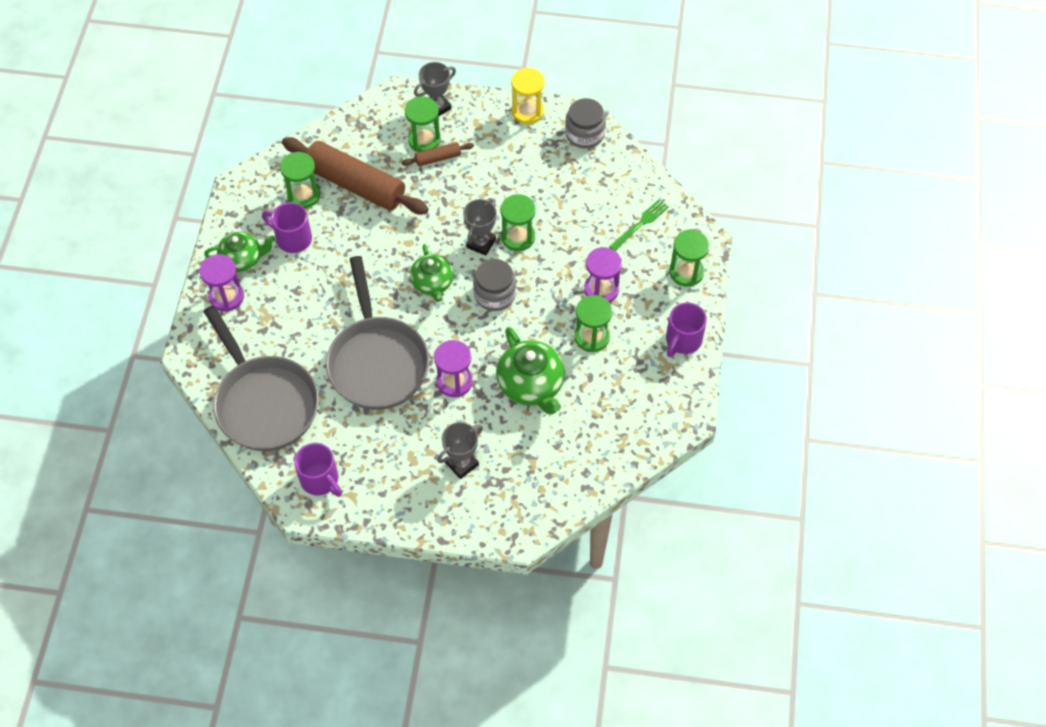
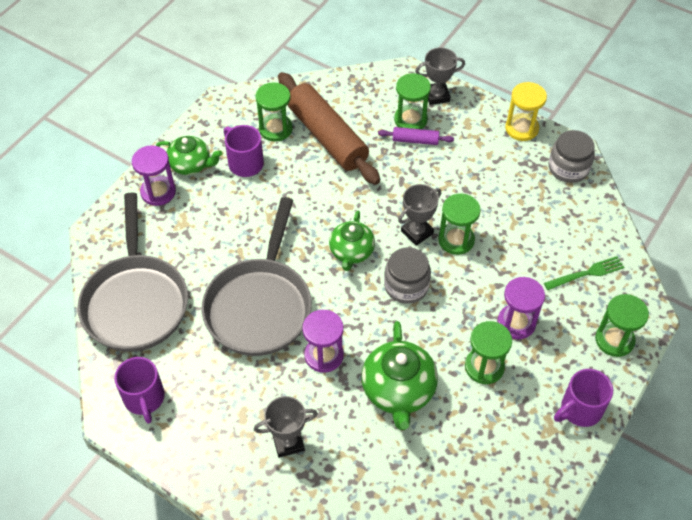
camera: 25 degrees right, 5 degrees down
brown rolling pin [402,142,474,166] -> purple rolling pin [378,127,454,145]

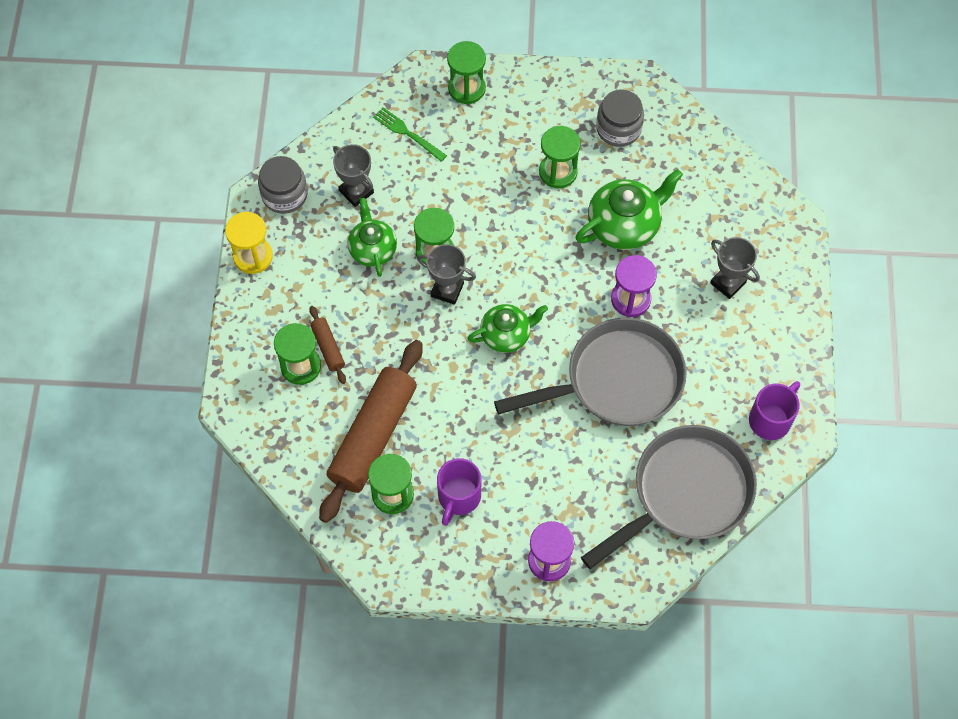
camera: 120 degrees left, 10 degrees up
green teapot [156,136,222,175] -> green teapot moved to [348,198,397,277]
purple rolling pin [378,127,454,145] -> brown rolling pin [309,306,346,384]
grey jar [384,247,431,304] -> grey jar moved to [596,90,644,147]
grey trophy [415,47,465,105] -> grey trophy moved to [333,144,374,207]
purple hourglass [497,277,545,339] -> none
purple mug [554,369,613,427] -> none

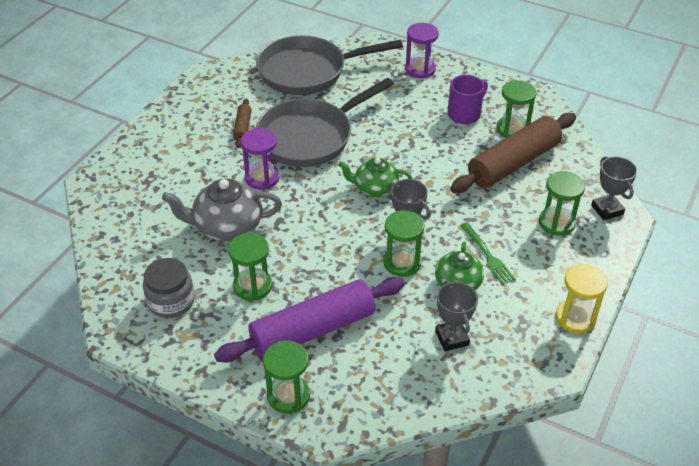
camera: 155 degrees left, 20 degrees down
grey jar [258,156,308,214] -> none
brown rolling pin [309,306,346,384] -> brown rolling pin moved to [233,99,252,148]
green fork [373,107,447,162] -> green fork moved to [460,223,516,285]
grey pan [494,317,687,426] -> grey pan turned 45 degrees counterclockwise [255,78,394,167]
green teapot [575,169,683,250] -> grey teapot [162,178,282,241]
grey trophy [710,237,760,299] -> grey trophy moved to [591,157,637,220]
purple mug [749,381,800,440] -> none
none -> purple rolling pin [214,277,405,363]

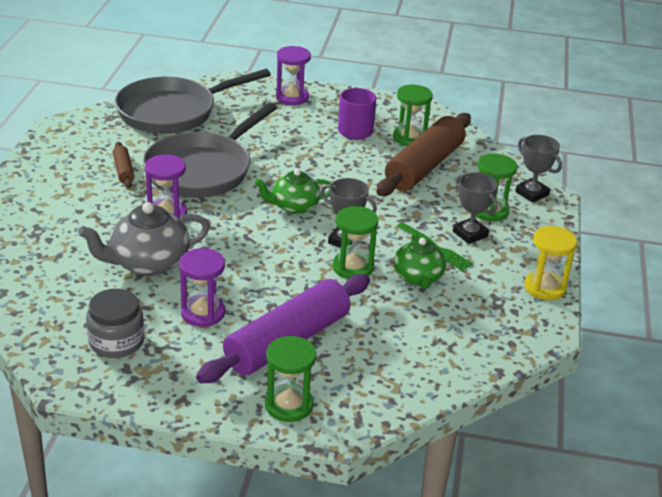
camera: 20 degrees left, 10 degrees down
green hourglass [228,233,272,301] -> purple hourglass [179,248,225,327]
grey trophy [435,280,478,351] -> grey trophy moved to [453,172,498,244]

